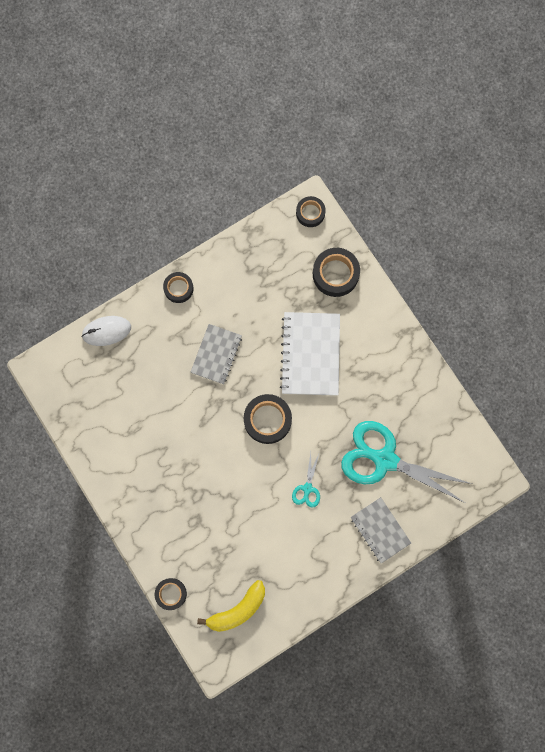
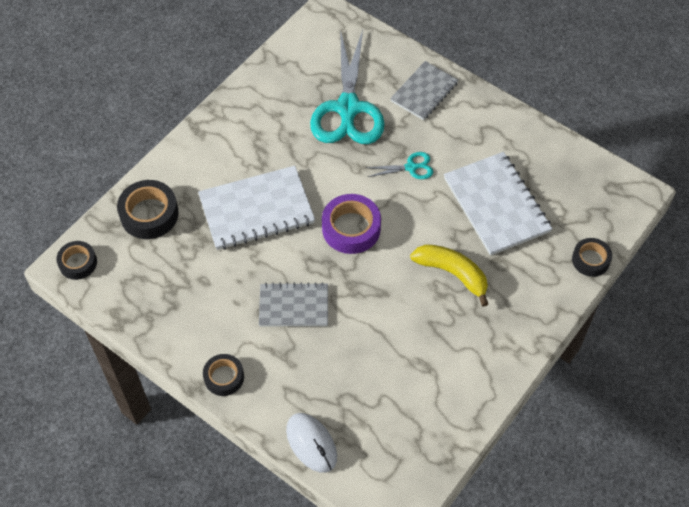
camera: 110 degrees left, 20 degrees down
yellow banana [197,580,265,632] -> yellow banana moved to [410,244,488,307]
black tape [244,394,292,444] -> purple tape [322,194,381,254]
none -> white notebook [444,152,553,256]

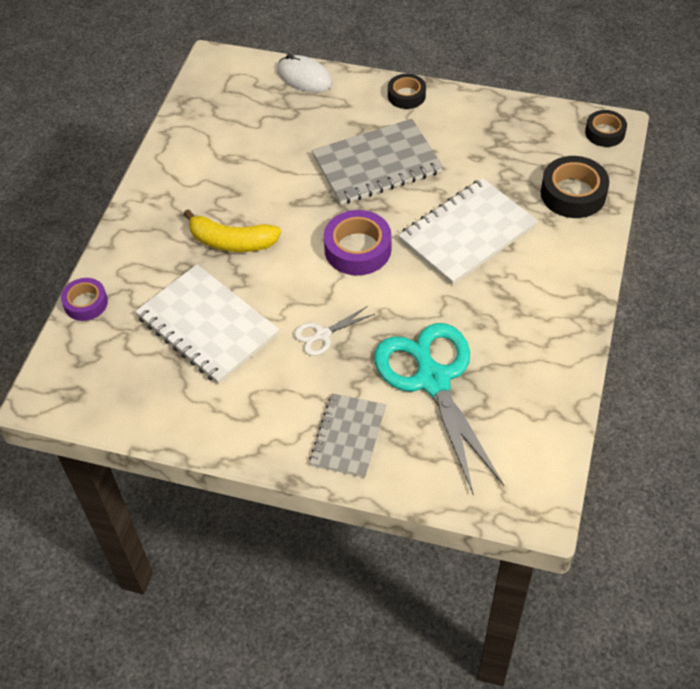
camera: 160 degrees right, 5 degrees down
grey notebook [259,282,328,326] -> grey notebook [312,119,443,205], size x1.57
turquoise scissors [365,152,433,179] -> white scissors [294,306,375,356]
black tape [572,238,612,277] -> purple tape [61,278,108,321]

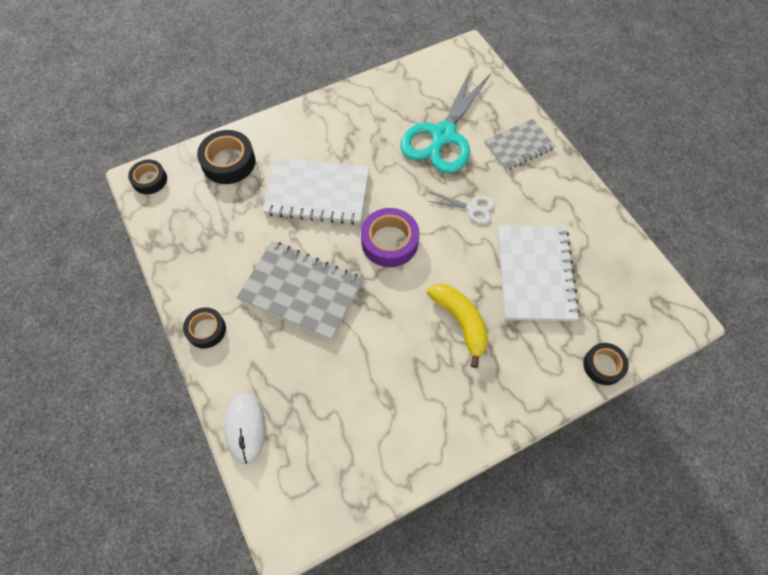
camera: 135 degrees left, 10 degrees up
purple tape [61,278,108,321] -> black tape [583,343,629,385]

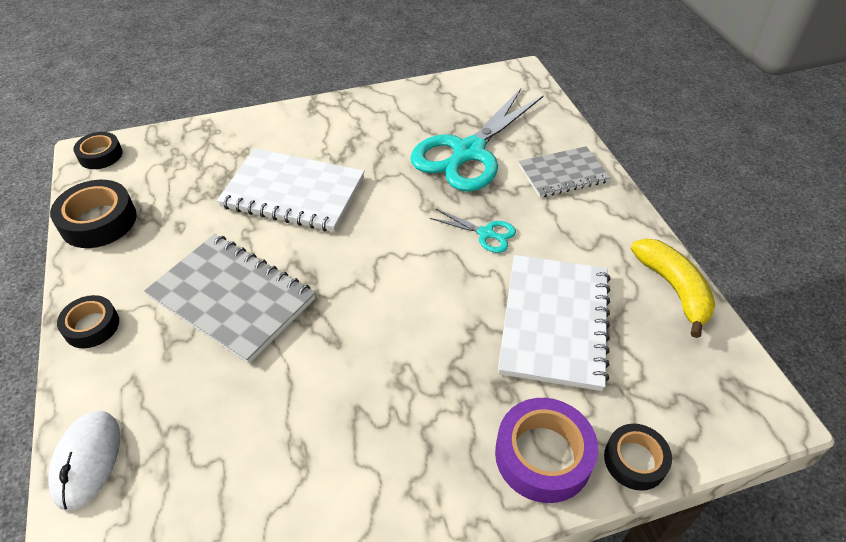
camera: 10 degrees right, 15 degrees down
black tape [197,130,255,184] -> black tape moved to [50,180,137,248]
purple tape [361,208,419,267] -> purple tape moved to [495,398,598,503]
yellow banana [427,284,488,368] -> yellow banana moved to [631,238,715,338]
white scissors [428,192,495,224] -> turquoise scissors [430,209,516,253]

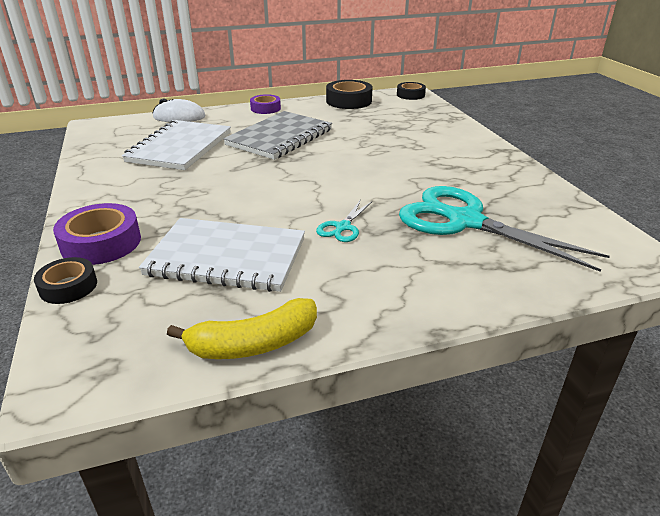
camera: 90 degrees right, 15 degrees down
black tape [57,295,119,348] -> purple tape [250,94,281,114]
white notebook [217,148,364,232] -> white notebook moved to [122,120,231,170]
grey notebook [519,146,610,197] -> none

